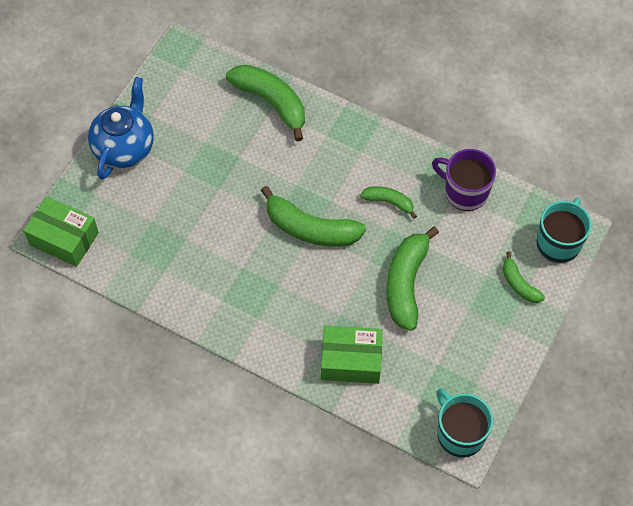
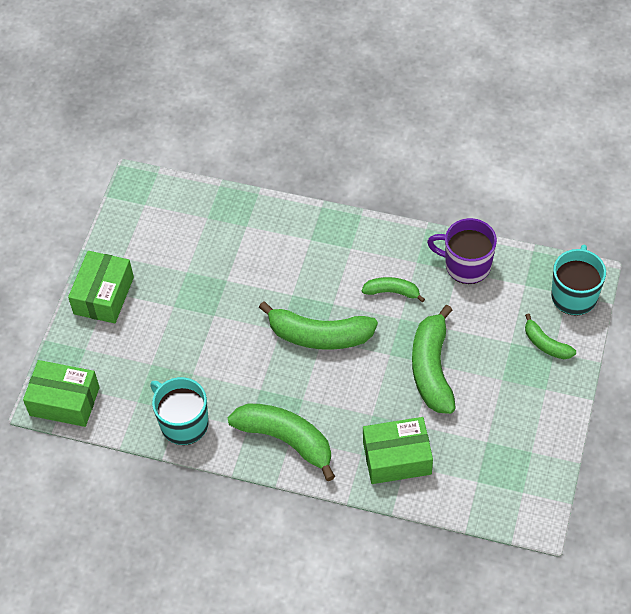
camera: 10 degrees left, 5 degrees down
blue teapot [88,77,154,180] -> green box [68,251,134,323]
green banana [226,65,305,141] -> green banana moved to [228,403,335,481]
turquoise mug [436,388,493,458] -> turquoise mug moved to [150,377,209,445]

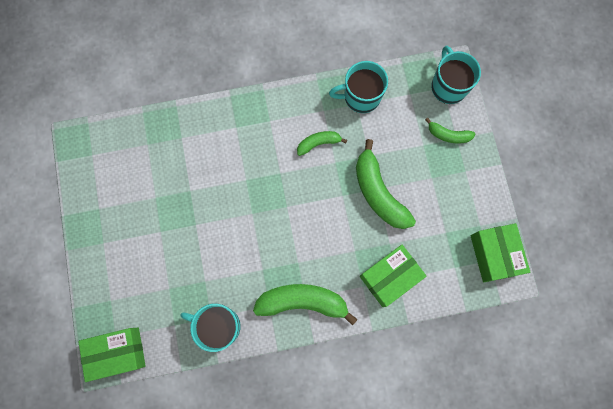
camera: 30 degrees left, 20 degrees up
green box [68,251,134,323] -> green box moved to [470,223,530,282]
green banana [259,301,378,350] -> none
purple mug [427,218,497,284] -> turquoise mug [329,61,388,113]

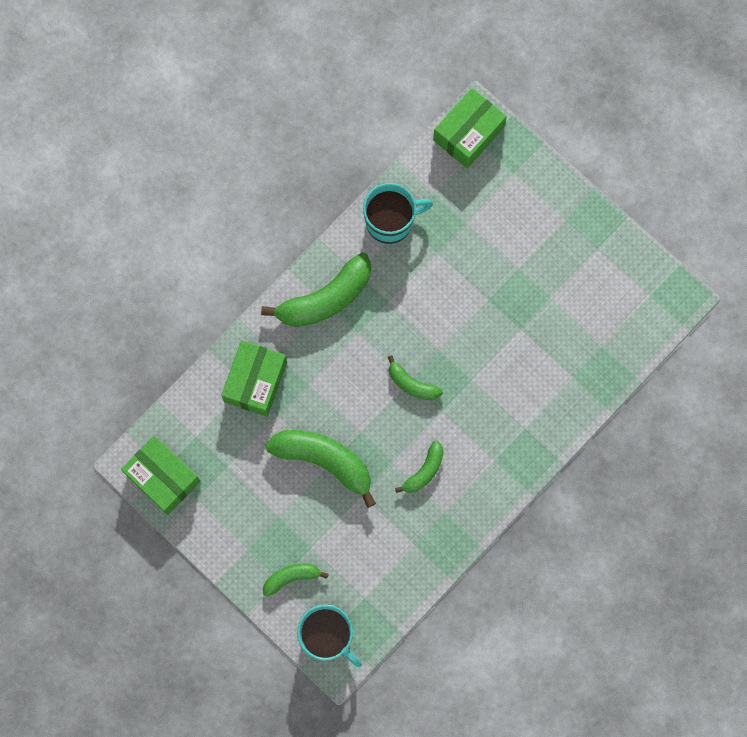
camera: 145 degrees right, 0 degrees up
turquoise mug [329,61,388,113] -> none
none -> green banana [388,355,443,400]

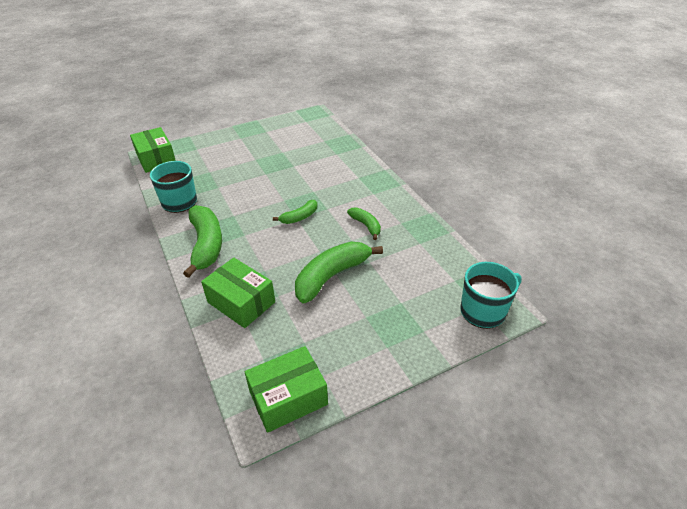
camera: 70 degrees left, 35 degrees down
green banana [263,563,328,597] -> none

